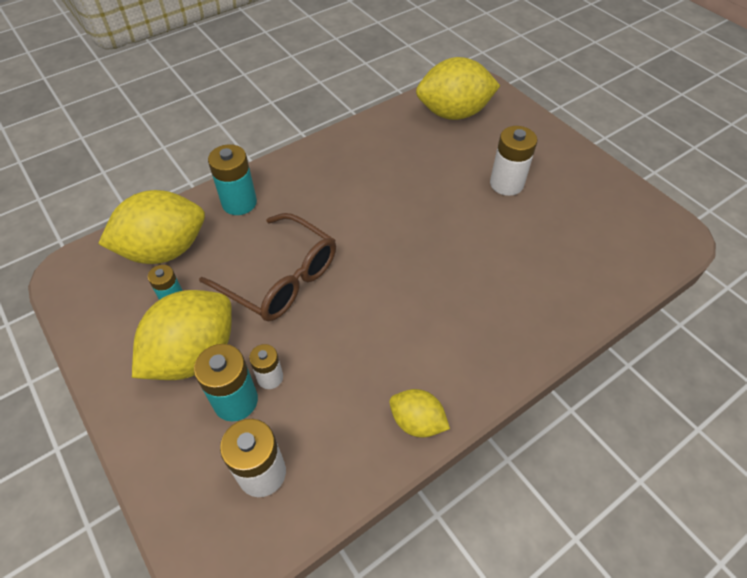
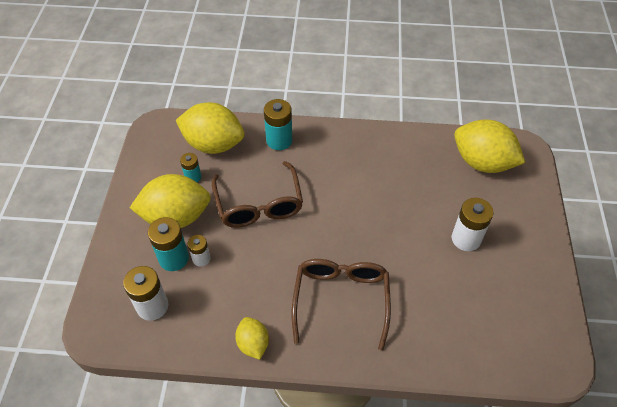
camera: 40 degrees right, 0 degrees up
none -> brown glasses [292,259,391,350]

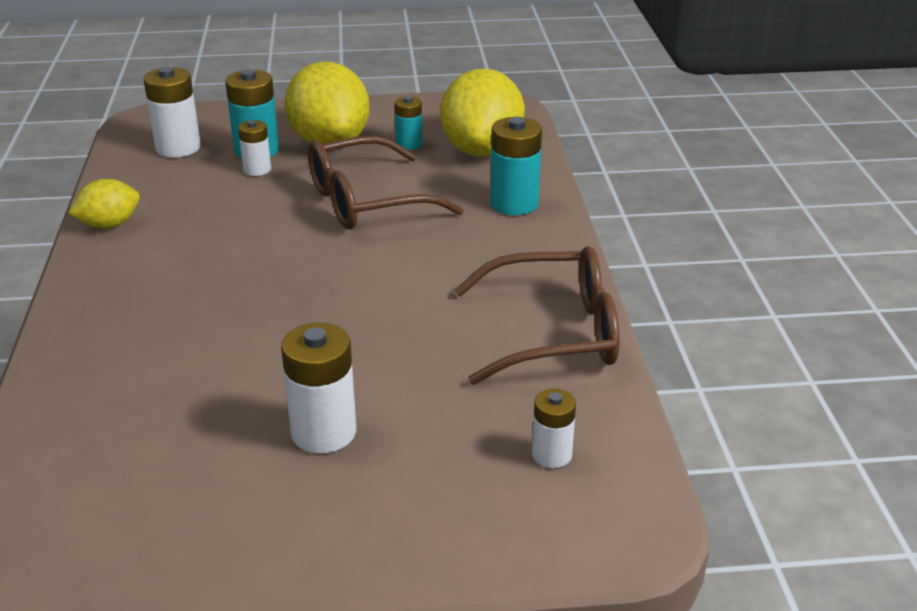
camera: 80 degrees right, 20 degrees down
brown glasses [292,259,391,350] -> brown glasses moved to [454,246,620,385]
yellow lemon [454,119,525,173] -> white battery [532,389,576,468]

